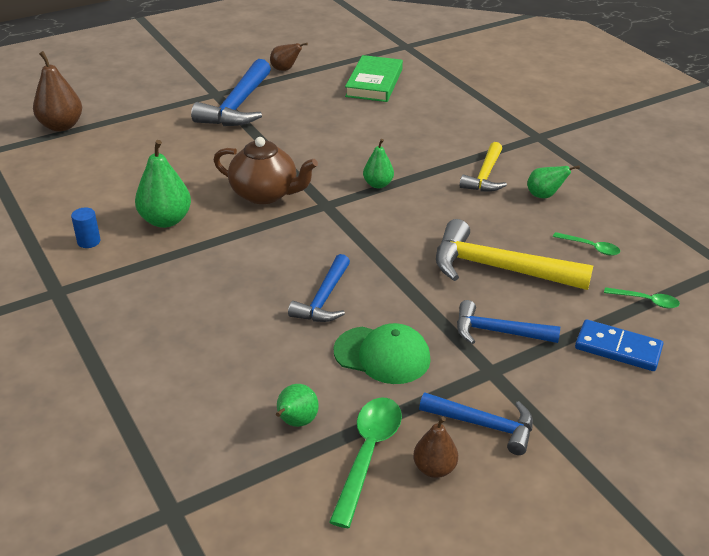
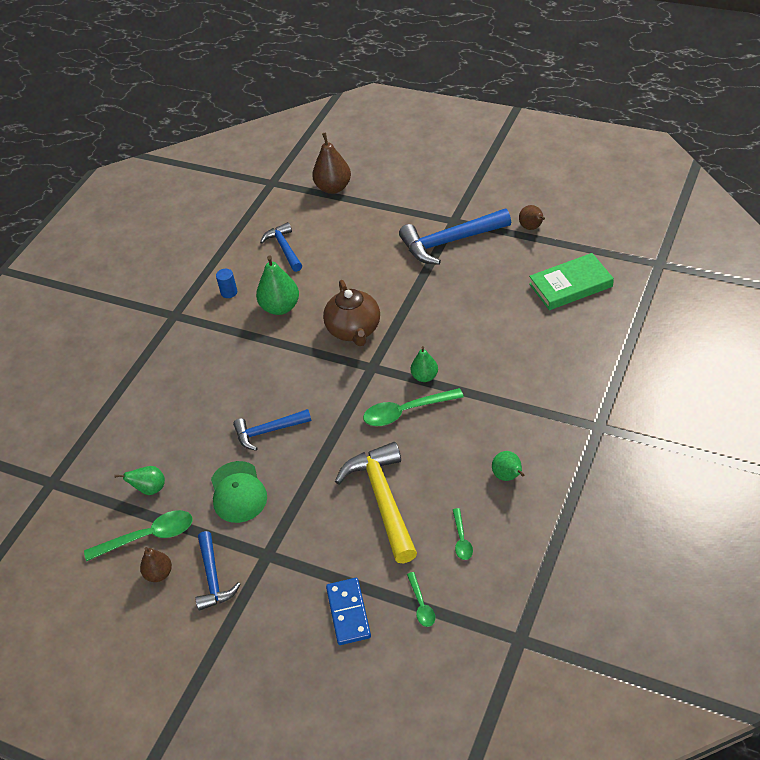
camera: 60 degrees right, 10 degrees up
blue hammer [457,300,560,344] -> blue hammer moved to [260,222,302,272]
yellow hammer [460,142,507,192] -> none
none -> green spoon [363,388,464,426]

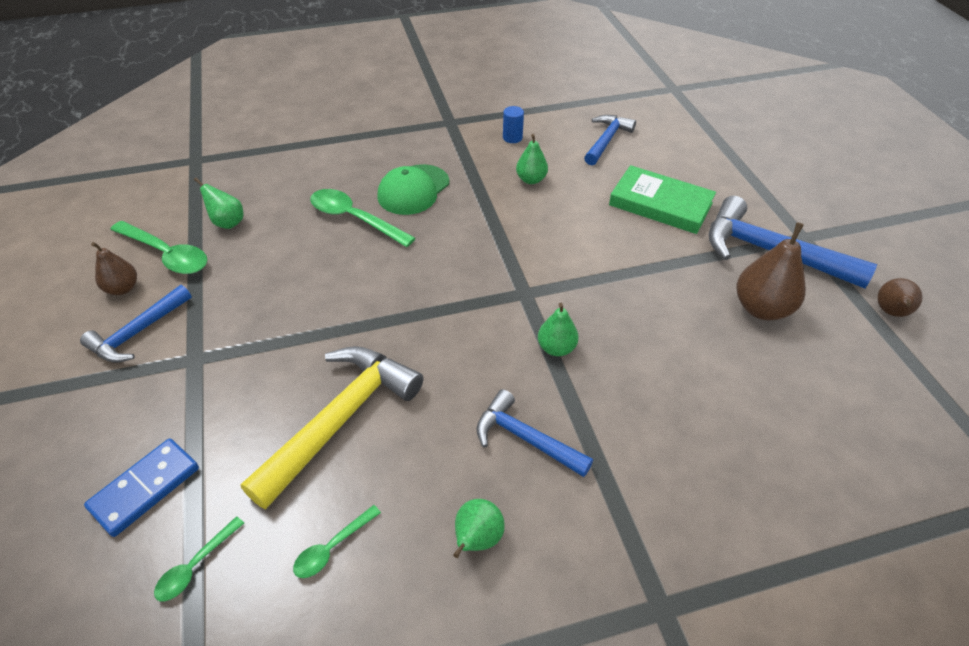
camera: 45 degrees right, 0 degrees up
green cap [211,461,267,523] -> green cap moved to [377,164,449,215]
blue hammer [233,409,311,451] -> blue hammer moved to [476,389,593,477]
green pear [256,256,299,315] -> green pear [516,134,548,184], size x0.60
brown pear [312,132,351,194] -> brown pear moved to [737,222,806,320]
brown teapot [323,280,380,346] -> none
green spoon [363,388,464,426] -> green spoon moved to [310,189,416,247]
green book [529,253,614,310] -> green book moved to [609,165,716,234]

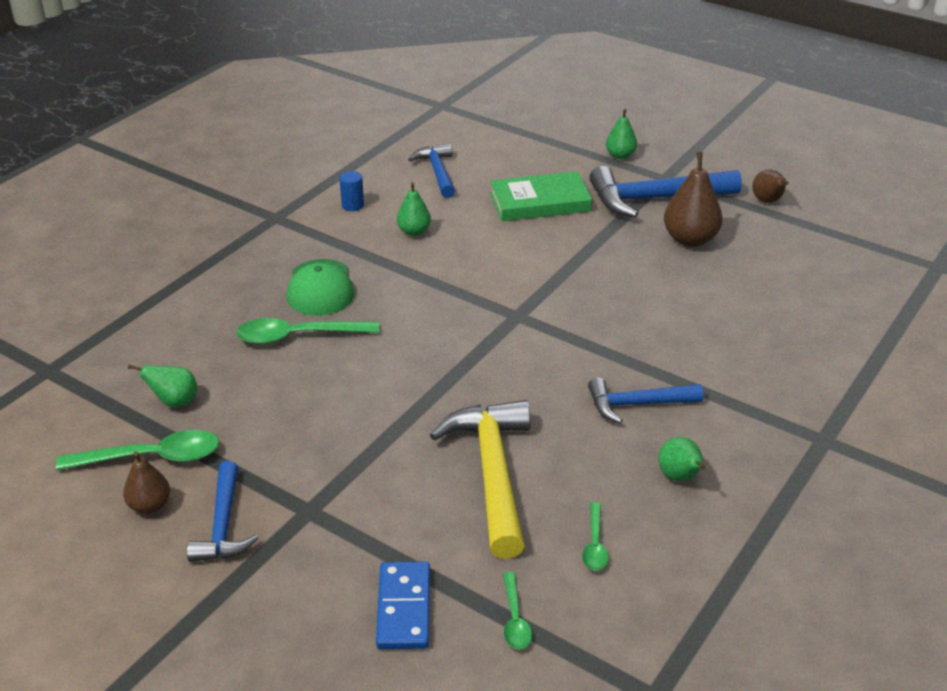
camera: 40 degrees left, 10 degrees down
green pear [538,303,579,356] -> green pear moved to [606,109,637,159]

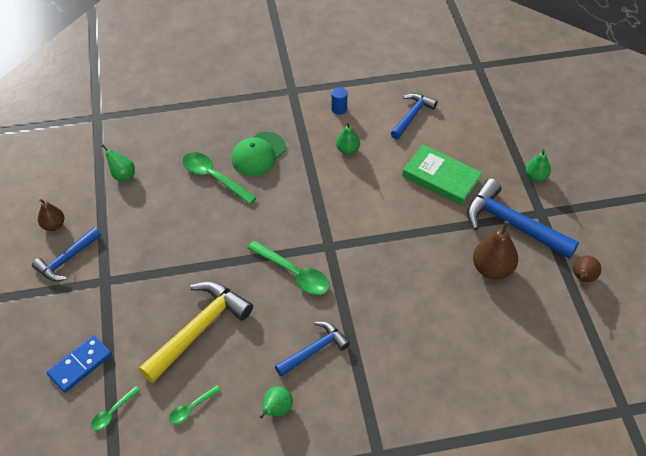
camera: 45 degrees right, 15 degrees up
green spoon [56,430,219,470] -> green spoon moved to [248,241,330,295]
blue hammer [588,378,704,424] -> blue hammer turned 105 degrees clockwise [275,322,350,377]

